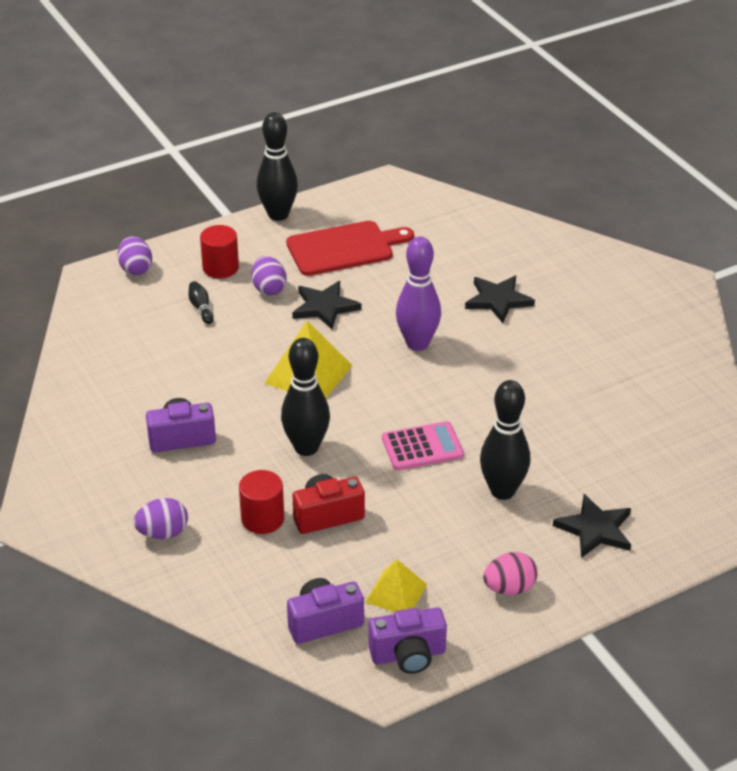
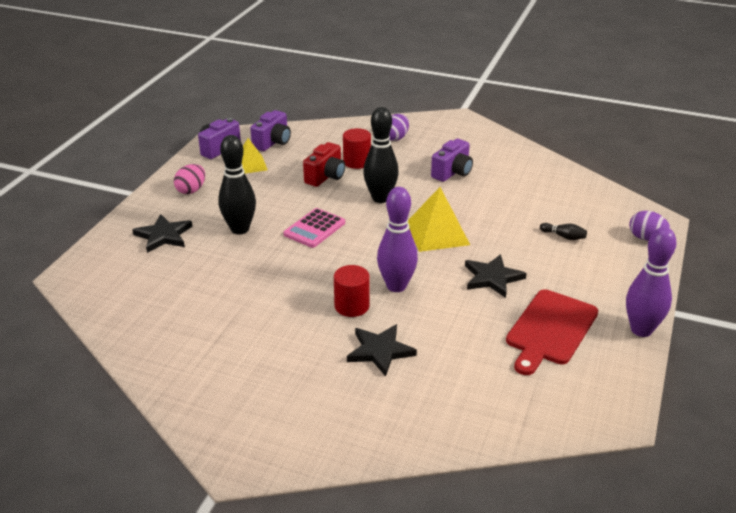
camera: 140 degrees right, 5 degrees down
red cylinder [200,225,239,278] -> red cylinder moved to [334,265,370,317]
purple egg [251,256,287,296] -> none
black bowling pin [257,112,298,221] -> purple bowling pin [626,227,677,337]

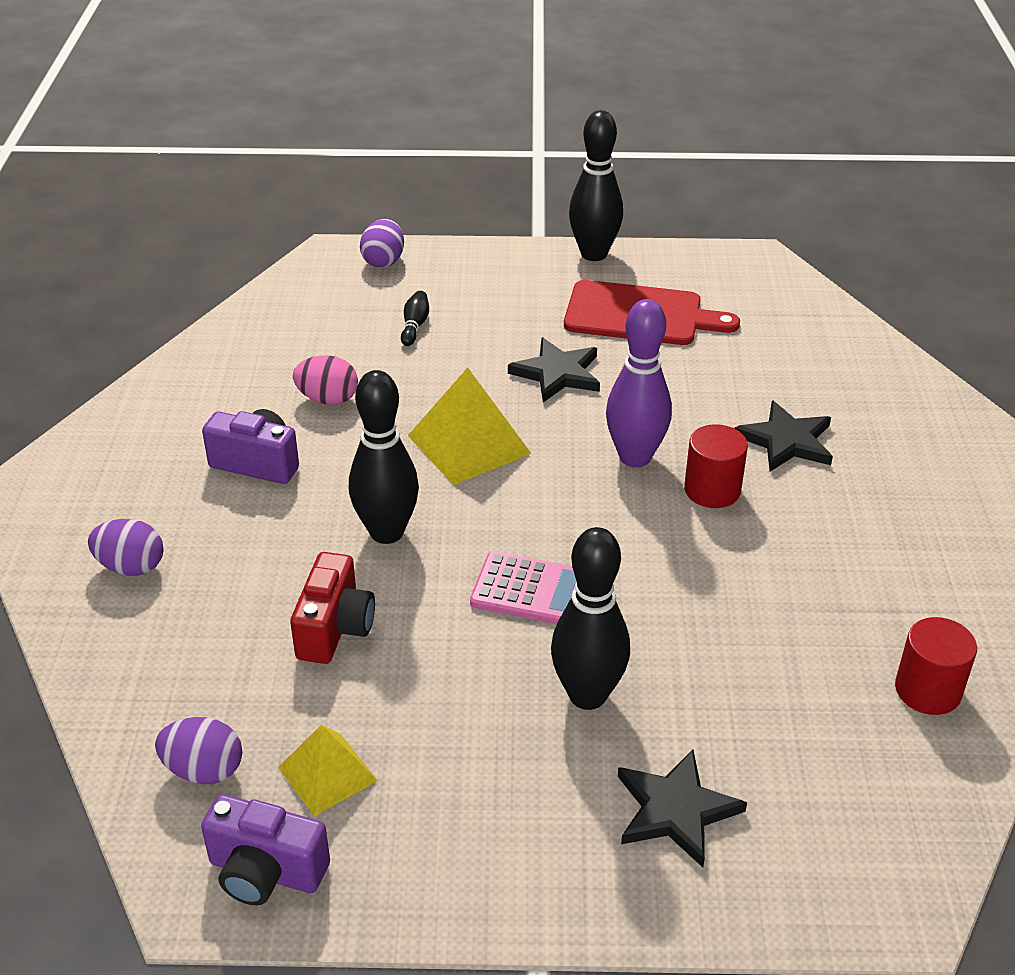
camera: 110 degrees left, 5 degrees up
pink egg [174,164,205,194] -> pink egg moved to [293,355,358,405]
purple camera [250,110,291,151] -> purple egg [155,717,242,784]
red camera [303,142,345,187] -> red camera turned 90 degrees clockwise [290,552,375,664]
red cylinder [343,128,371,169] -> red cylinder moved to [895,617,977,715]
purple bowling pin [626,227,677,337] -> black bowling pin [569,110,623,261]

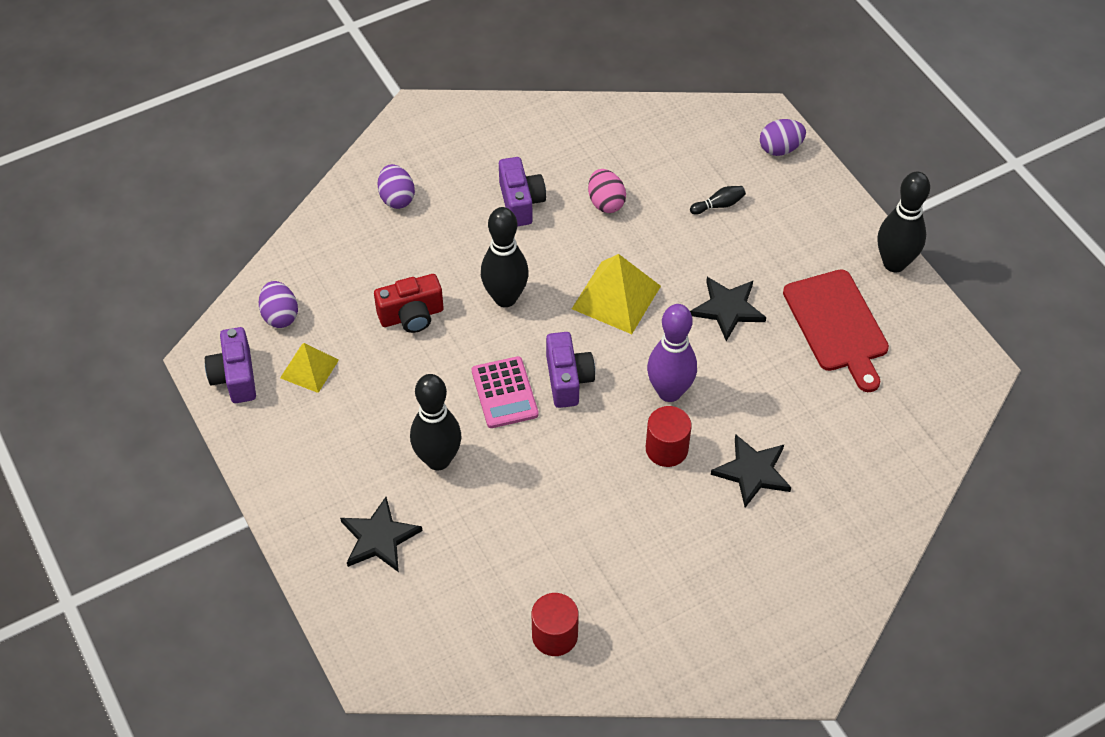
camera: 60 degrees right, 15 degrees up
none -> purple camera [546,332,595,408]

